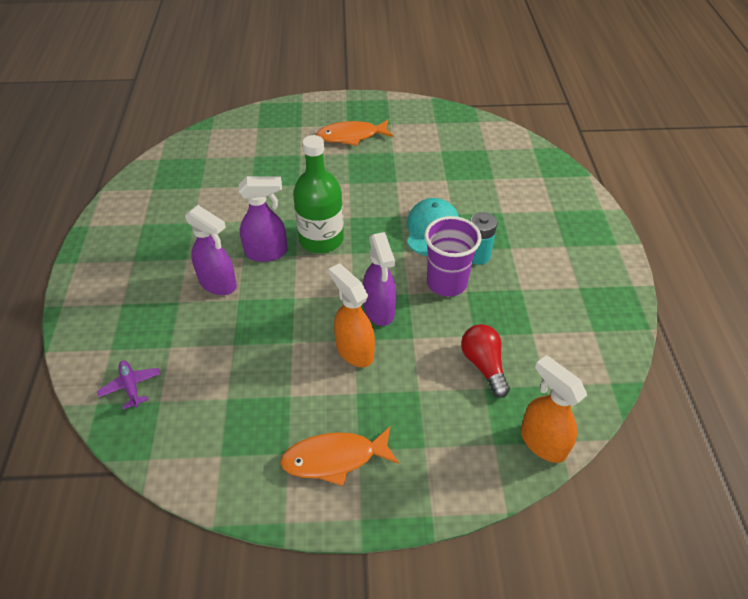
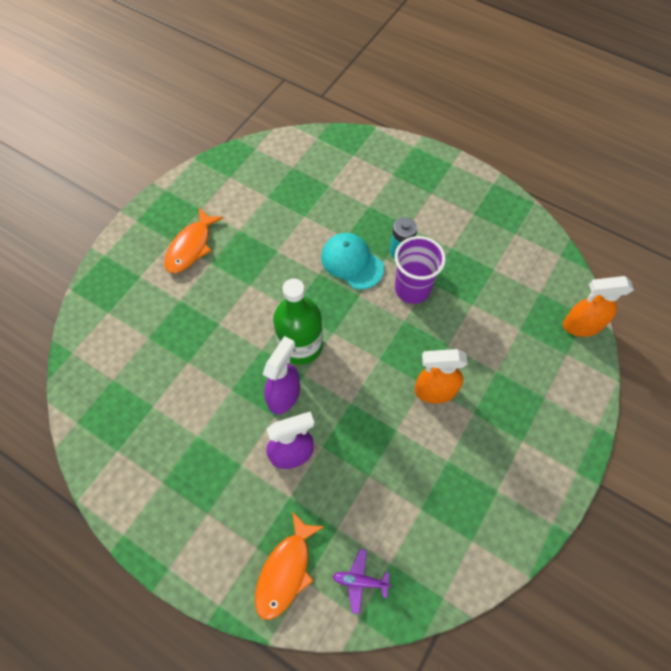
camera: 55 degrees left, 15 degrees up
orange fish [280,427,399,486] -> orange fish moved to [255,511,325,620]
purple spray bottle [363,232,396,326] -> none
red light bulb [461,324,510,398] -> none

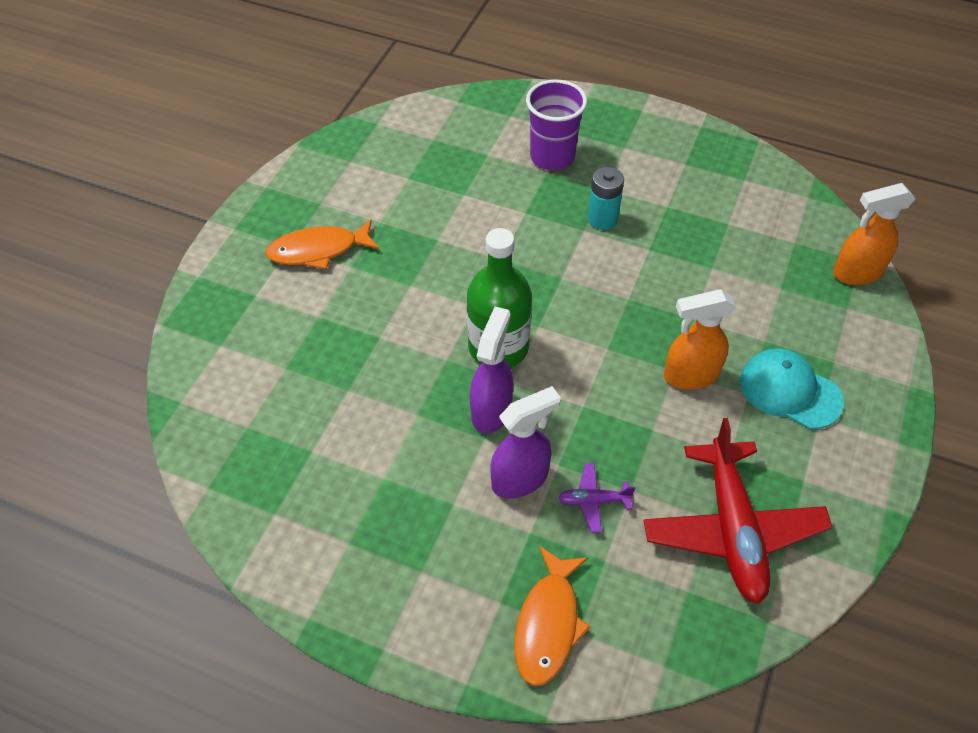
camera: 10 degrees left, 10 degrees down
orange fish [164,208,223,273] -> orange fish turned 60 degrees clockwise [265,219,379,269]
turquoise cap [321,233,384,290] -> turquoise cap moved to [740,348,844,429]
purple plane [332,549,392,614] -> purple plane moved to [558,463,635,533]
purple cup [395,236,446,304] -> purple cup moved to [526,79,587,171]
none -> red plane [643,418,832,604]

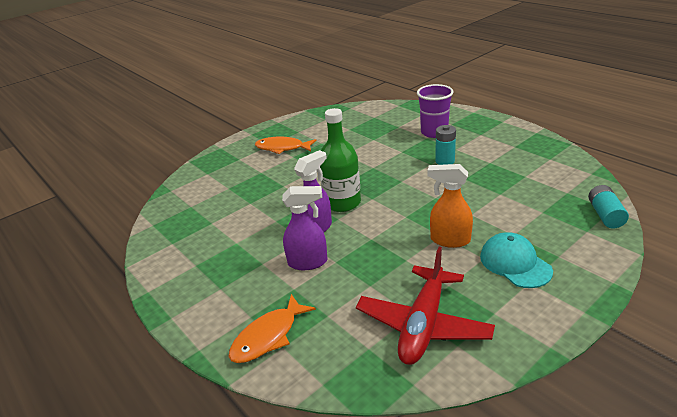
camera: 30 degrees right, 20 degrees down
purple plane [558,463,635,533] -> none
orange spray bottle [833,183,915,285] -> turquoise battery [588,185,629,229]

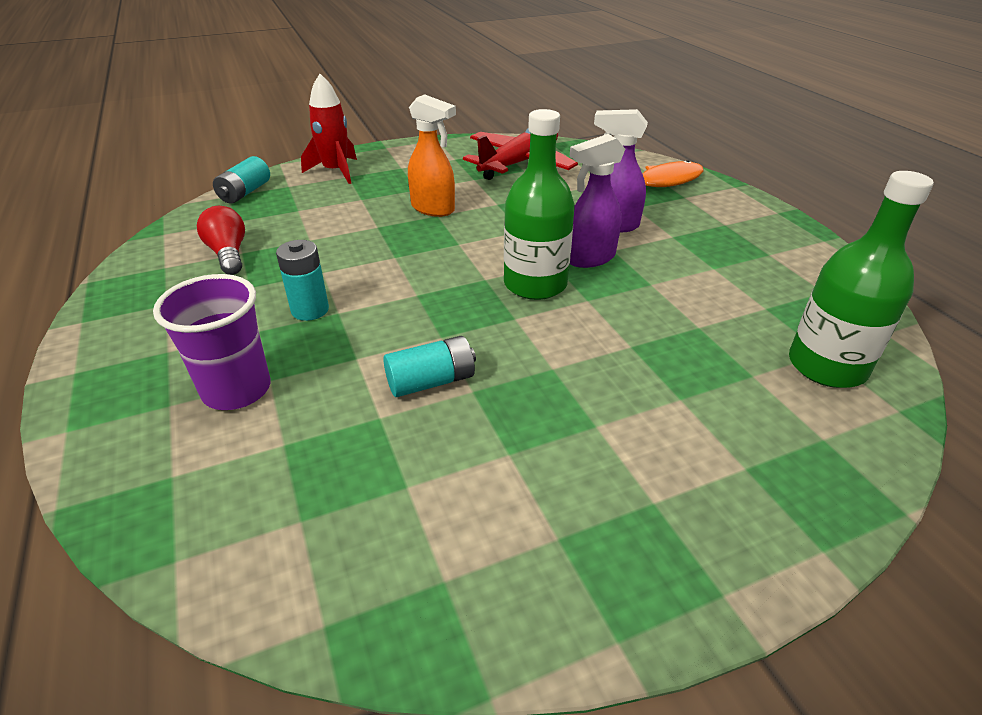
camera: 165 degrees left, 5 degrees up
orange fish [255,137,316,154] -> none
turquoise cap [480,232,553,288] -> none
none -> red light bulb [197,206,245,275]
none -> red rocket [301,74,357,184]
none -> turquoise battery [383,336,476,397]
none -> green bottle [789,171,934,388]

